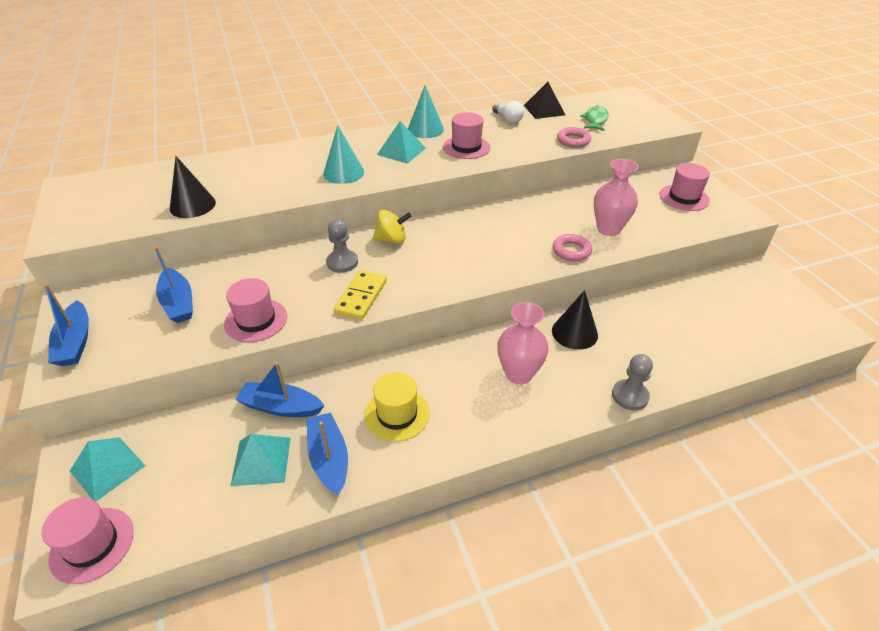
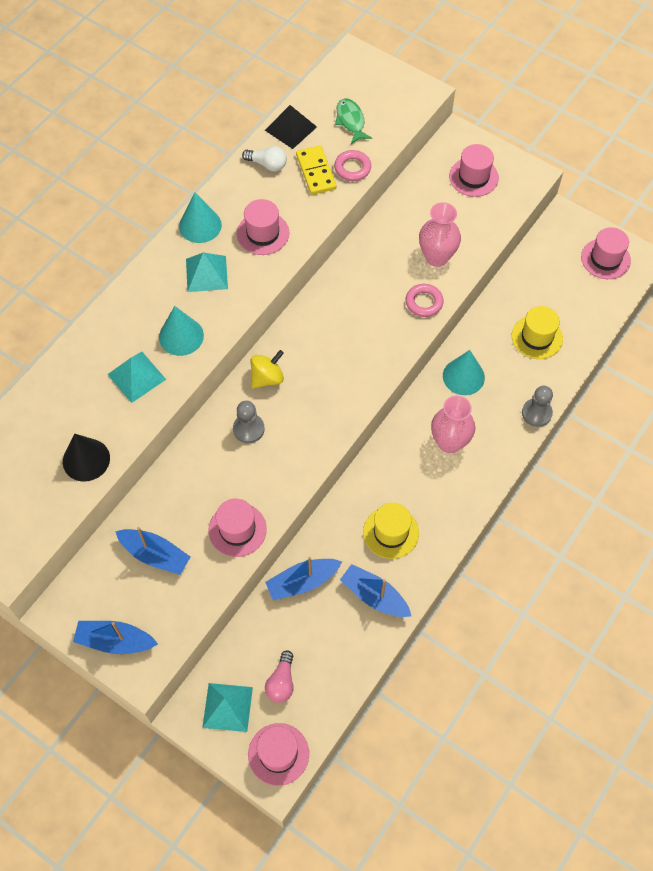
camera: 35 degrees left, 20 degrees up
blue boat [44,284,89,366] -> blue boat turned 150 degrees clockwise [73,621,158,654]
turquoise pyramid [230,434,291,486] -> turquoise pyramid moved to [108,352,166,403]
yellow domino [334,270,387,320] -> yellow domino moved to [296,145,336,195]
black cone [552,290,598,350] -> turquoise cone [443,350,485,395]
none -> pink light bulb [265,650,294,703]
none -> yellow hat [512,306,563,359]
none -> pink hat [581,227,631,279]

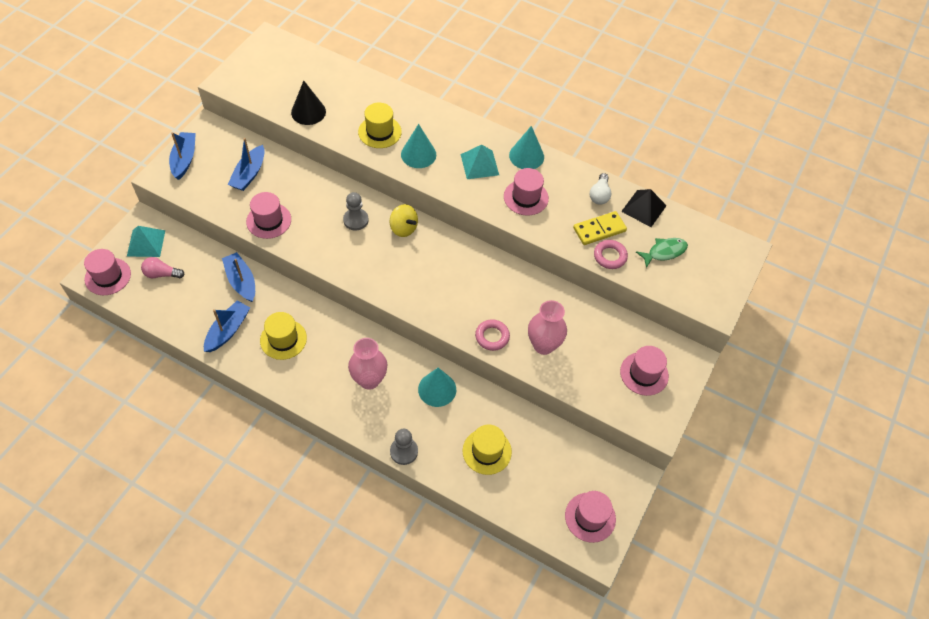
camera: 80 degrees right, 5 degrees down
turquoise pyramid [108,352,166,403] -> yellow hat [358,103,402,148]

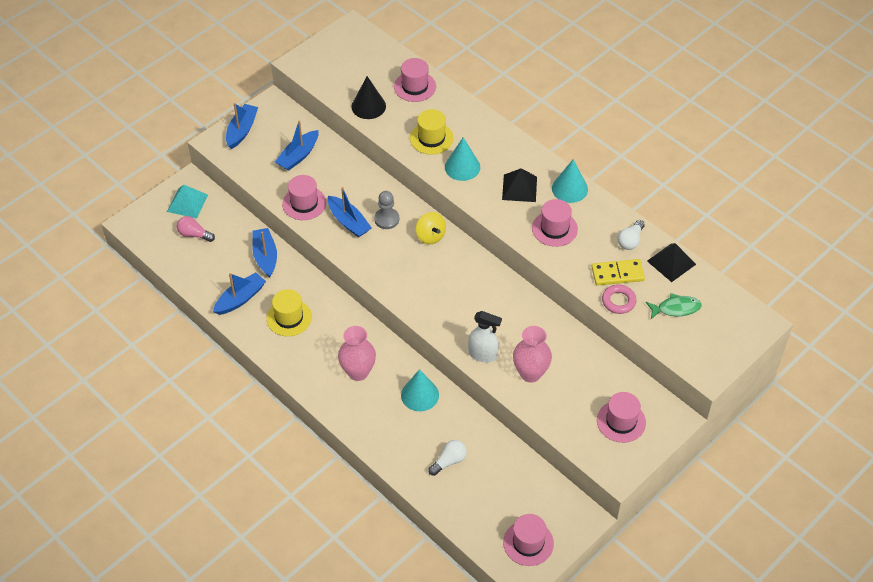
camera: 20 degrees right, 5 degrees down
pink hat [84,249,131,295] -> pink hat moved to [394,58,436,102]
grey pawn [390,429,418,465] -> none
turquoise pyramid [461,145,499,179] -> black pyramid [502,168,537,202]
yellow hat [463,425,512,475] -> white light bulb [428,440,467,476]
pink ring [475,319,510,351] -> white spray bottle [468,311,502,363]
none -> blue boat [328,187,372,238]

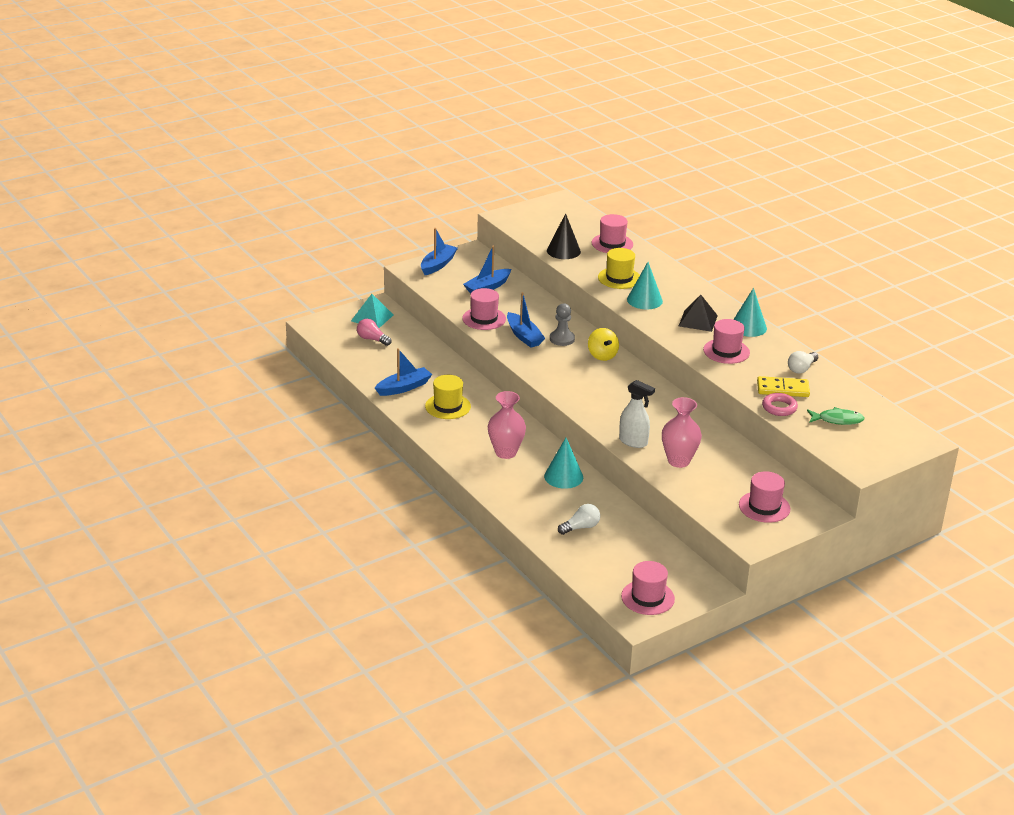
camera: 10 degrees right, 20 degrees down
blue boat [252,228,277,277] -> none
black pyramid [647,243,696,282] -> none

